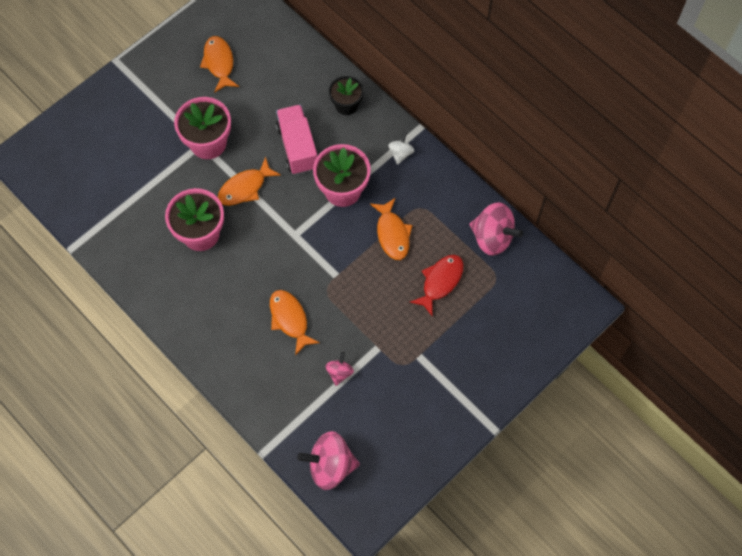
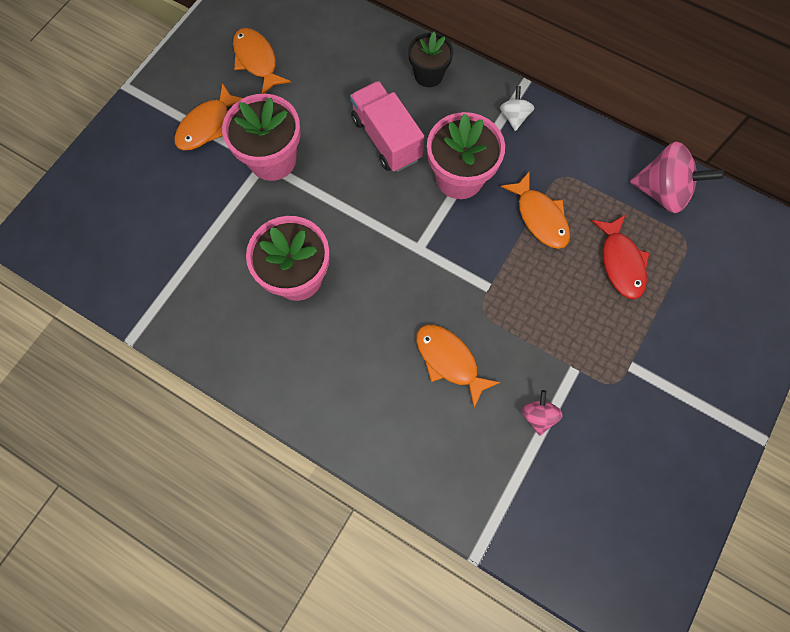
camera: 15 degrees left, 5 degrees up
orange fish [218,156,281,206] -> orange fish moved to [174,83,243,150]
pink spinning top [297,431,360,490] -> none
red fish [410,255,464,317] -> red fish turned 150 degrees clockwise [592,214,650,299]

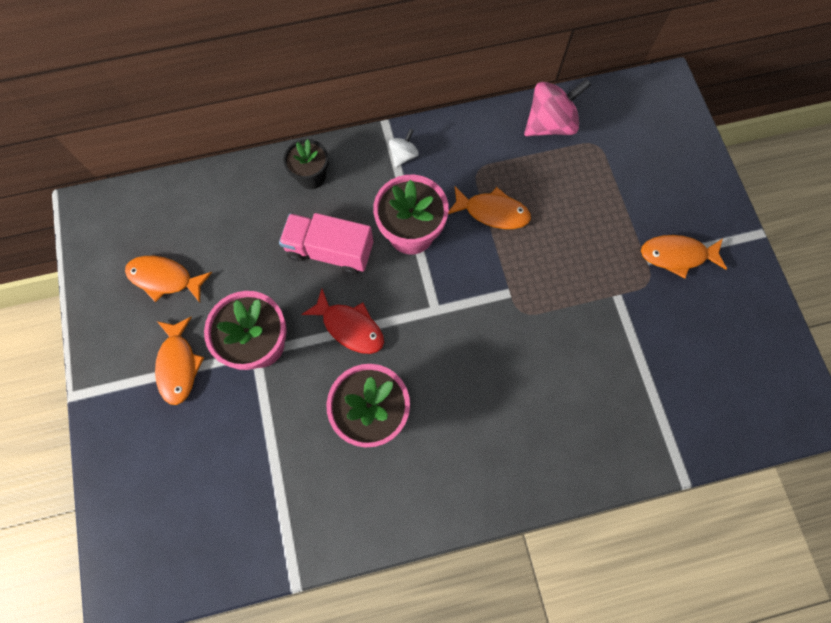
camera: 45 degrees left, 0 degrees up
orange fish [416,325,501,408] -> orange fish moved to [641,235,727,278]
white spinning top [500,86,534,131] -> white spinning top turned 75 degrees clockwise [389,129,419,167]
pink spinning top [521,390,563,436] -> none
red fish [592,214,650,299] -> red fish moved to [301,289,384,354]

